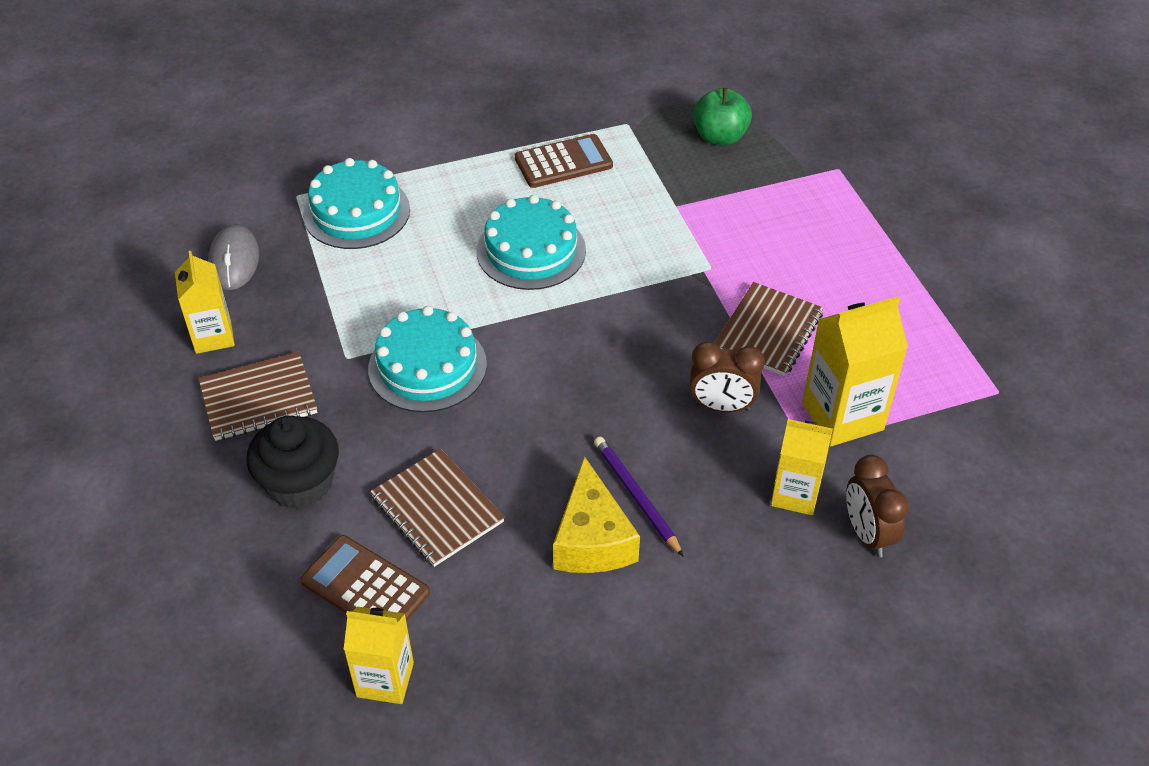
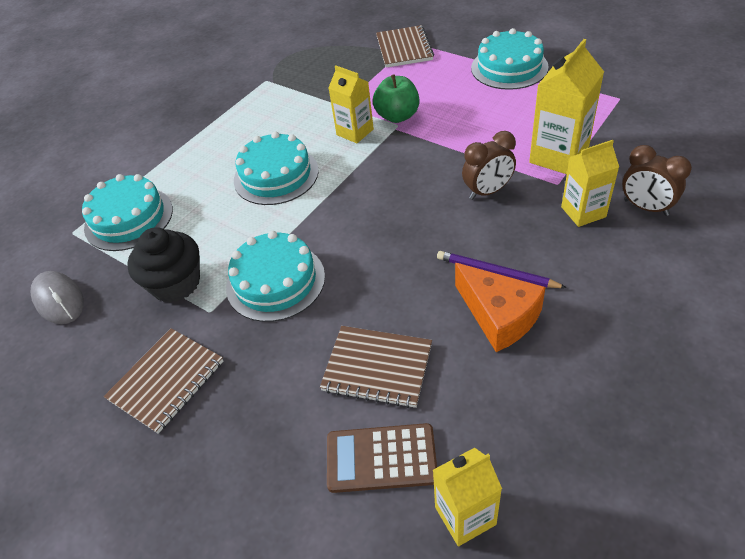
camera: 30 degrees left, 0 degrees up
yellow carton [175,251,235,354] -> yellow carton moved to [329,65,374,143]
black cupcake [246,416,339,509] -> black cupcake moved to [127,228,200,303]
brown calculator [515,134,613,188] -> none
yellow cheese [553,456,640,573] -> orange cheese [455,263,546,352]
green apple [693,88,752,146] -> green apple moved to [373,74,419,123]
brown notebook [714,282,823,376] -> brown notebook moved to [376,25,434,68]
none -> turquoise cake [471,28,549,90]

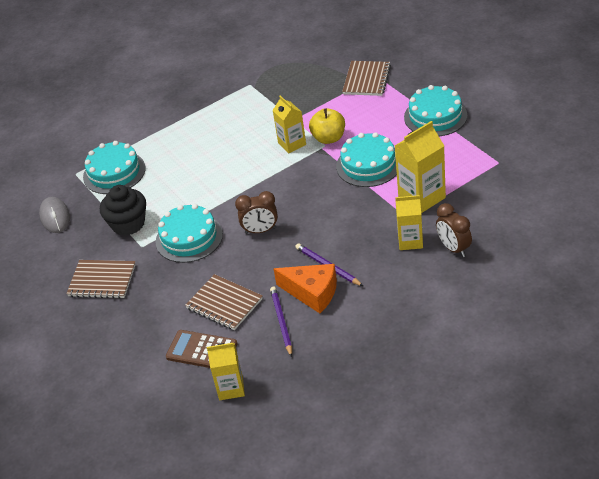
camera: 20 degrees right, 5 degrees down
brown notebook [104,328,223,434] -> brown notebook turned 45 degrees clockwise [66,260,136,299]
turquoise cake [234,132,319,205] -> turquoise cake moved to [336,132,397,187]
green apple [373,74,419,123] -> yellow apple [309,108,345,144]
orange cheese [455,263,546,352] -> orange cheese turned 45 degrees counterclockwise [274,264,337,313]
brown clock [462,131,516,200] -> brown clock moved to [235,191,278,234]
none -> purple pencil [270,287,292,357]

